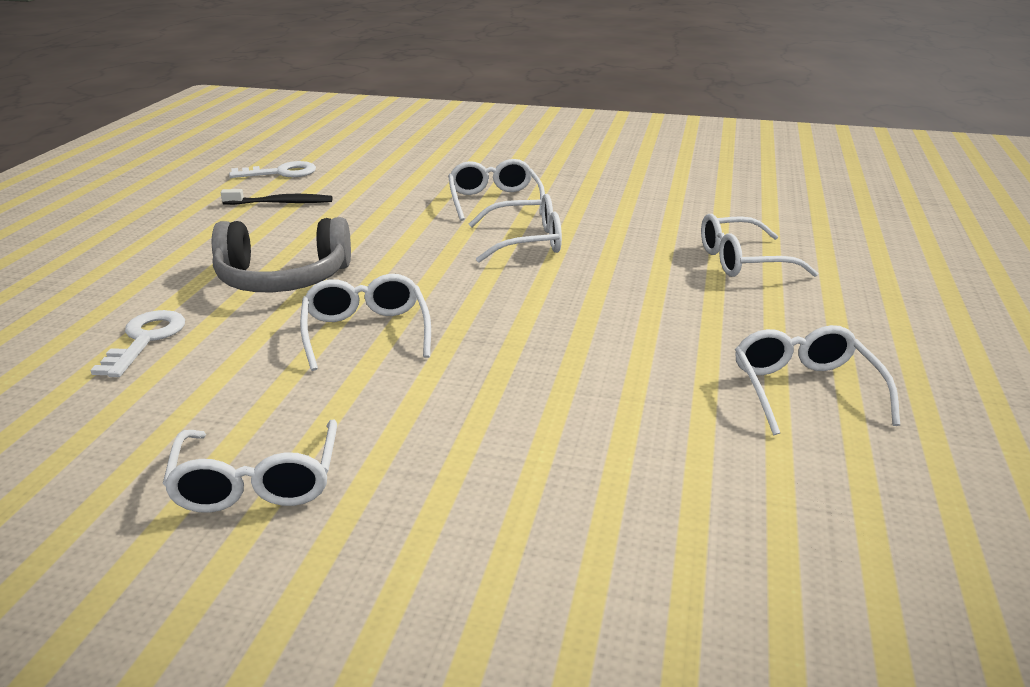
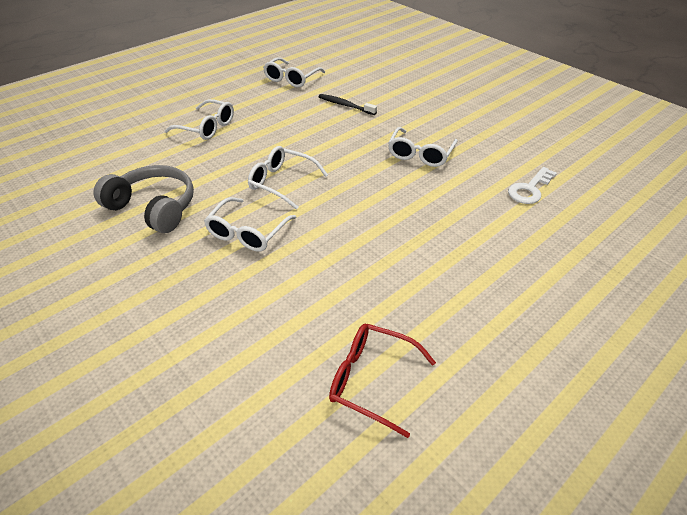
camera: 145 degrees left, 15 degrees up
white glasses [163,420,337,513] -> none
grey headphones [212,217,351,292] -> grey headphones moved to [94,165,194,233]
black toothbrush [221,189,332,205] -> black toothbrush moved to [319,94,377,115]
white key [229,161,316,178] -> red glasses [329,324,436,438]

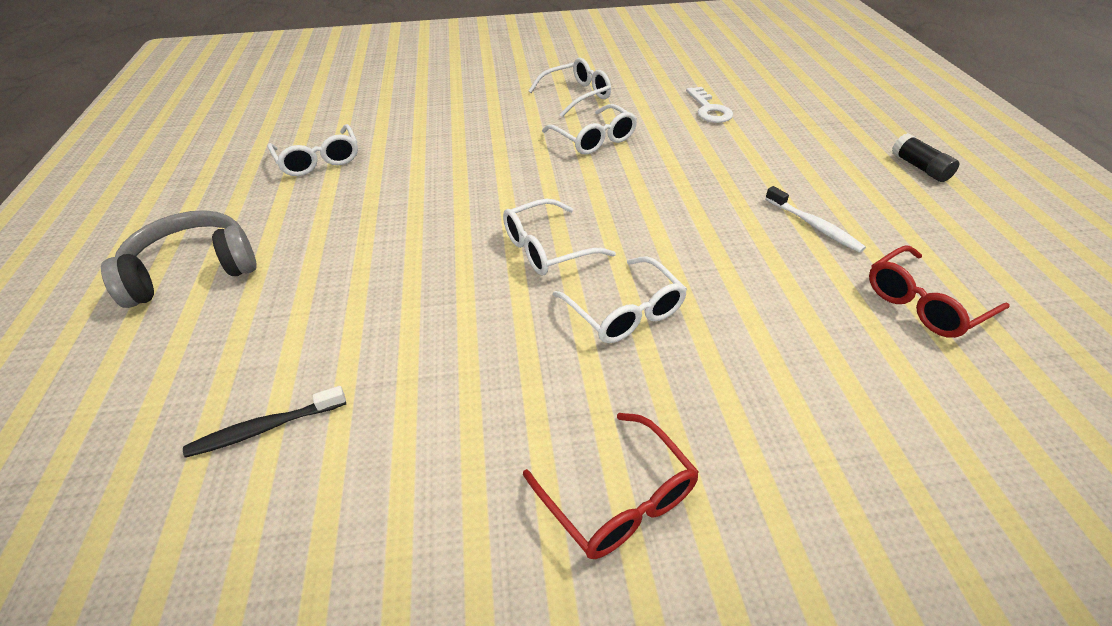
camera: 55 degrees left, 0 degrees up
grey headphones [94,165,194,233] -> grey headphones moved to [101,210,257,308]
white glasses [165,99,234,140] -> white glasses moved to [528,58,611,117]
black toothbrush [319,94,377,115] -> black toothbrush moved to [183,386,346,458]
none -> red glasses [523,413,699,559]
none -> white toothbrush [765,186,866,253]
none -> black glue stick [892,133,959,182]

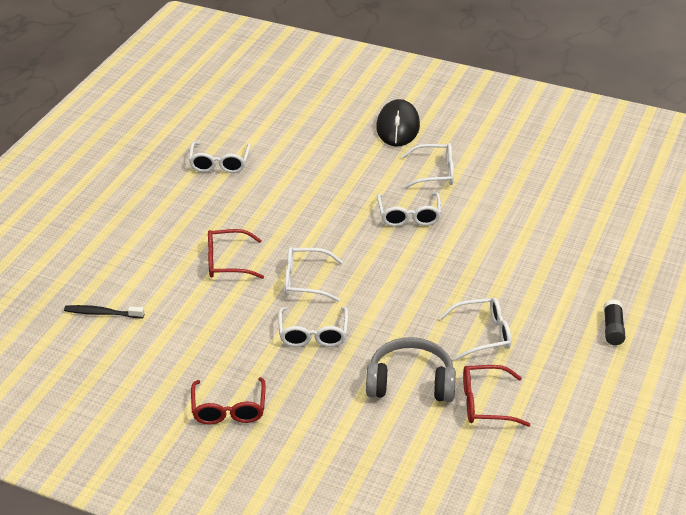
camera: 30 degrees right, 5 degrees down
grey headphones [101,210,257,308] -> grey headphones moved to [366,337,456,402]
white key [686,87,733,123] -> none
white toothbrush [765,186,866,253] -> white glasses [439,297,511,361]
none -> red glasses [208,229,264,279]
none -> black mouse [376,99,420,146]

